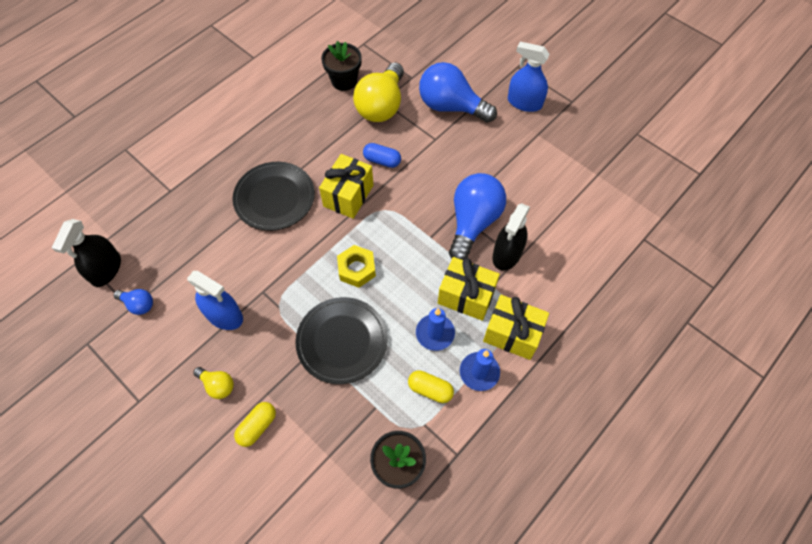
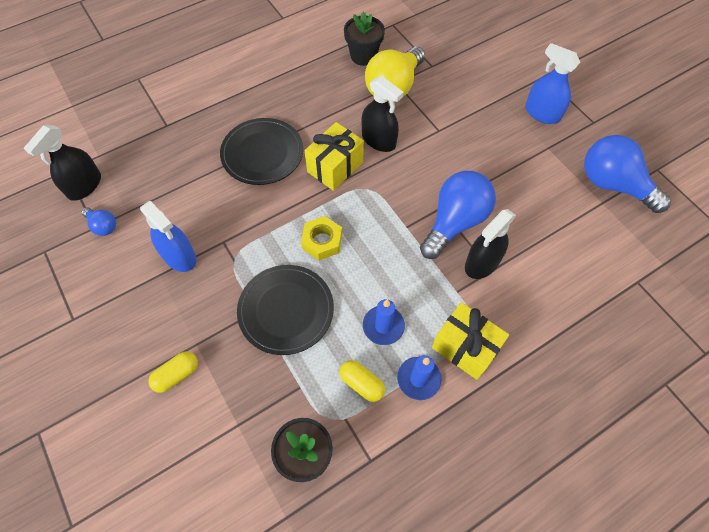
camera: 15 degrees right, 0 degrees up
yellow light bulb [193,367,234,399] -> none
blue capsule [363,143,401,168] -> black spray bottle [361,76,404,152]
blue light bulb [419,62,497,123] -> blue light bulb moved to [584,135,671,213]
yellow gift [438,257,500,321] -> none

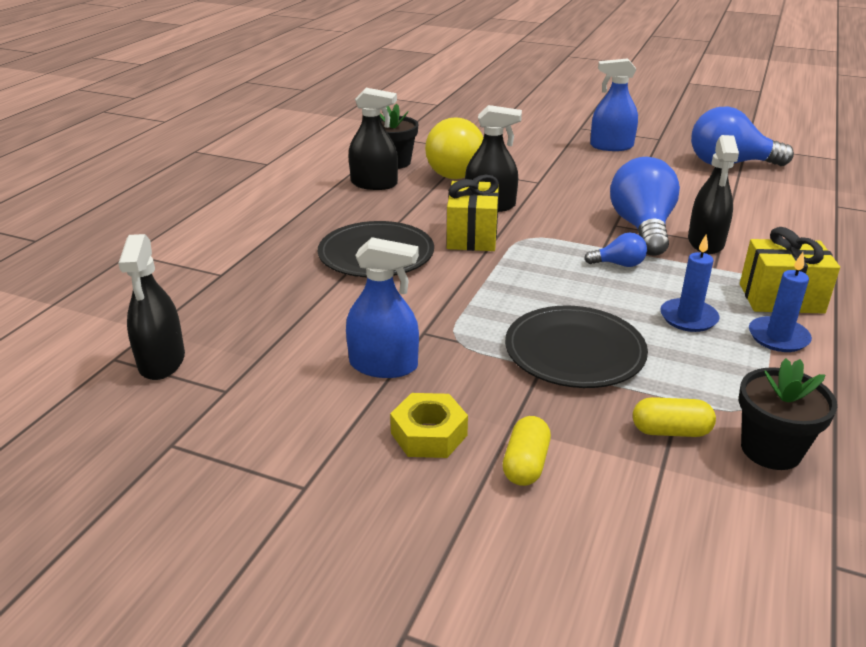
camera: 35 degrees left, 30 degrees down
blue light bulb [82,207,116,236] -> blue light bulb moved to [584,232,647,267]
yellow nut [301,216,342,261] -> yellow nut moved to [390,393,468,458]
yellow capsule [339,360,385,402] -> yellow capsule moved to [633,397,716,437]
none -> black spray bottle [348,88,398,190]

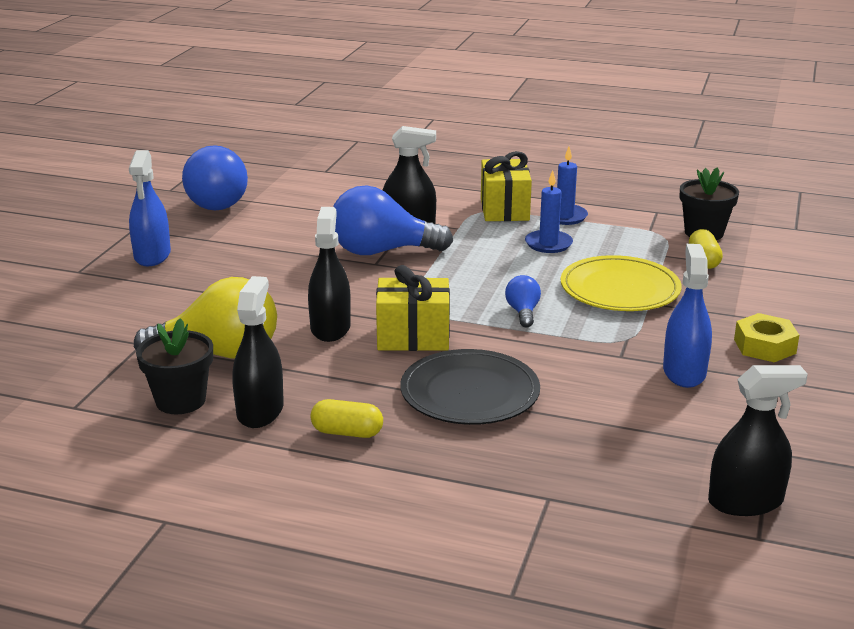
camera: 95 degrees left, 5 degrees down
yellow capsule [503,416,551,486] -> yellow capsule moved to [310,399,383,438]
black plate [505,306,648,388] -> yellow plate [560,255,682,311]
blue light bulb [584,232,647,267] -> blue light bulb moved to [505,275,541,327]

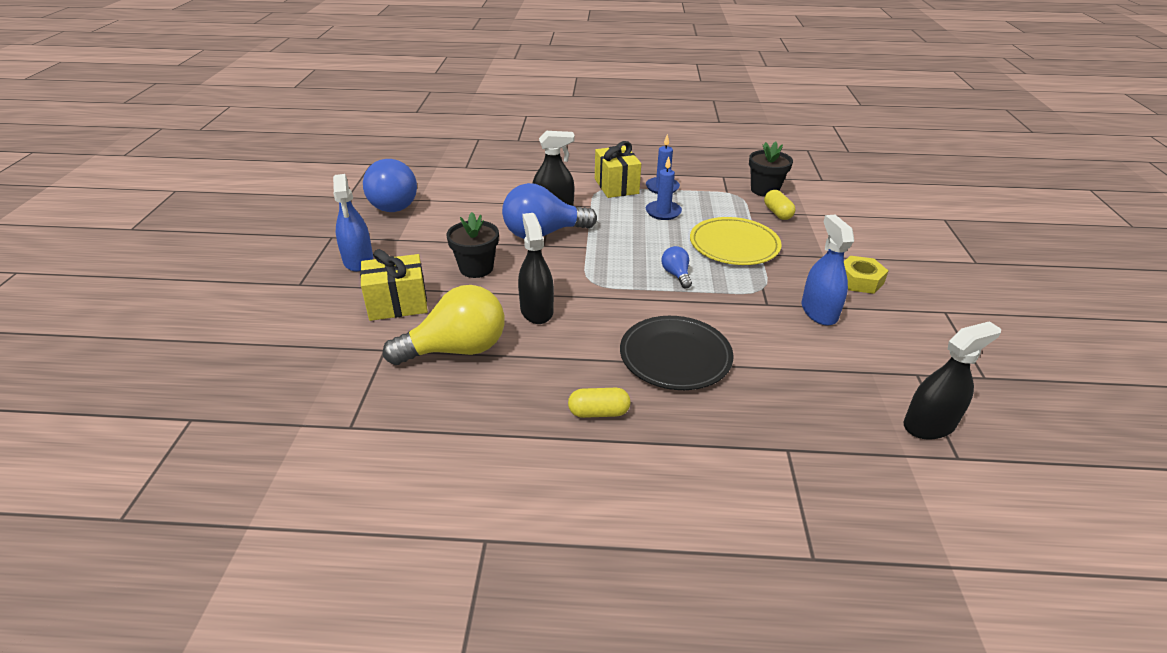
camera: 15 degrees left, 10 degrees up
black flower pot [136,318,213,414] -> black flower pot moved to [447,212,499,278]
black spray bottle [232,276,284,428] -> none
yellow gift [376,265,450,351] -> yellow gift moved to [360,249,428,321]

